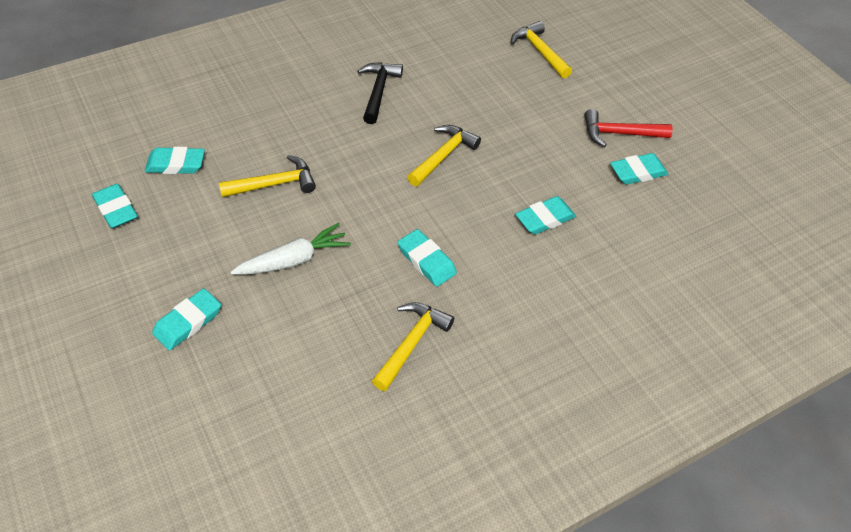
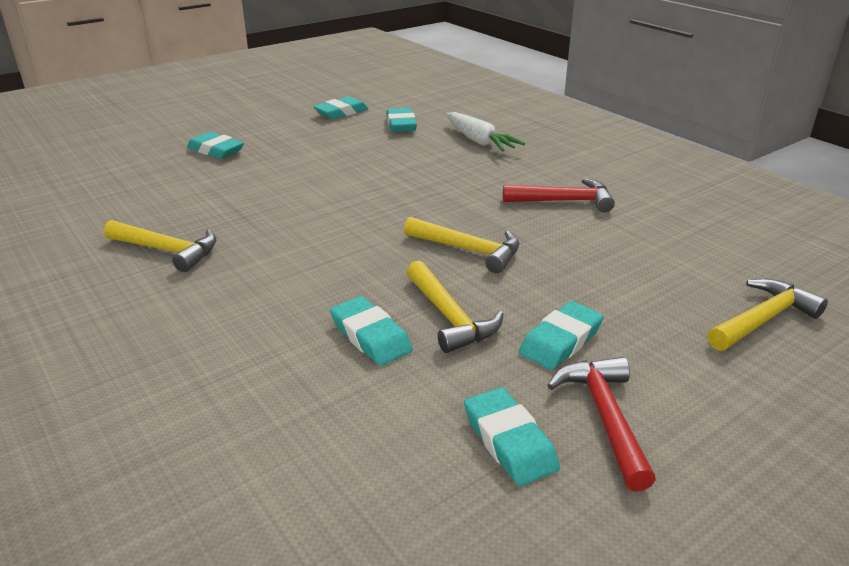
camera: 85 degrees right, 20 degrees down
yellow hammer [219,155,316,197] -> yellow hammer moved to [406,261,503,353]
white carrot [230,223,351,275] -> white carrot moved to [446,112,525,152]
black hammer [358,62,403,124] -> red hammer [503,178,615,212]
turquoise eraser [398,229,457,287] -> turquoise eraser moved to [519,301,604,370]

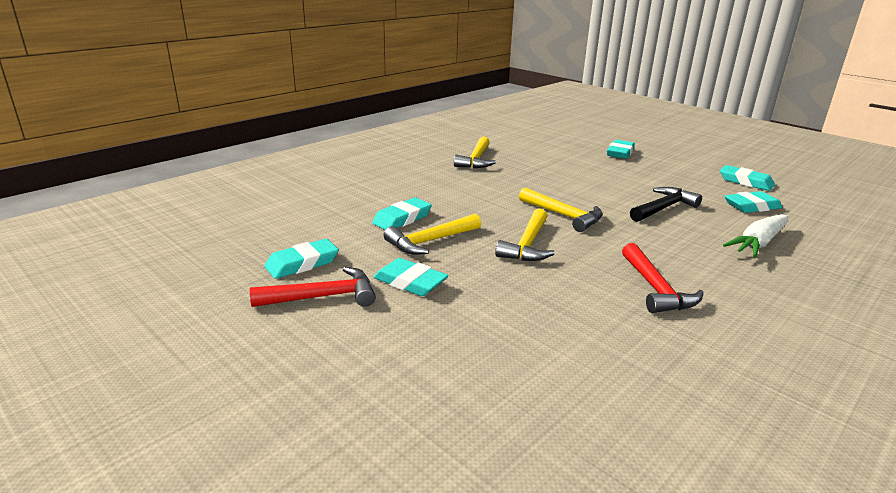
camera: 80 degrees right, 5 degrees down
yellow hammer [708,279,828,351] -> yellow hammer moved to [519,187,603,232]
none -> black hammer [630,187,702,222]

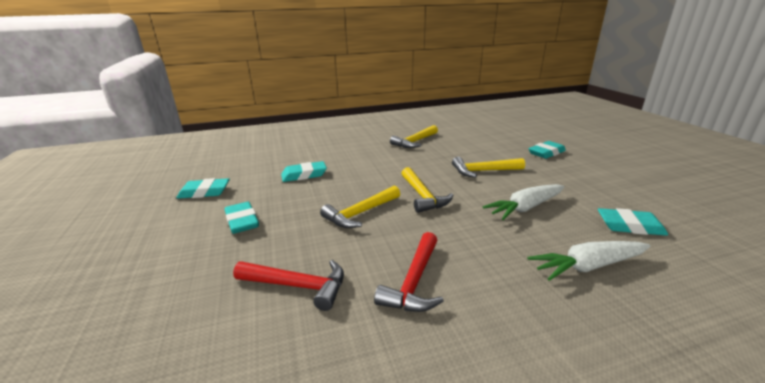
camera: 30 degrees right, 0 degrees up
red hammer [250,267,376,307] -> red hammer moved to [233,260,344,311]
yellow hammer [384,214,481,255] -> yellow hammer moved to [452,157,525,178]
black hammer [630,187,702,222] -> white carrot [483,184,564,220]
turquoise eraser [720,165,775,191] -> none

